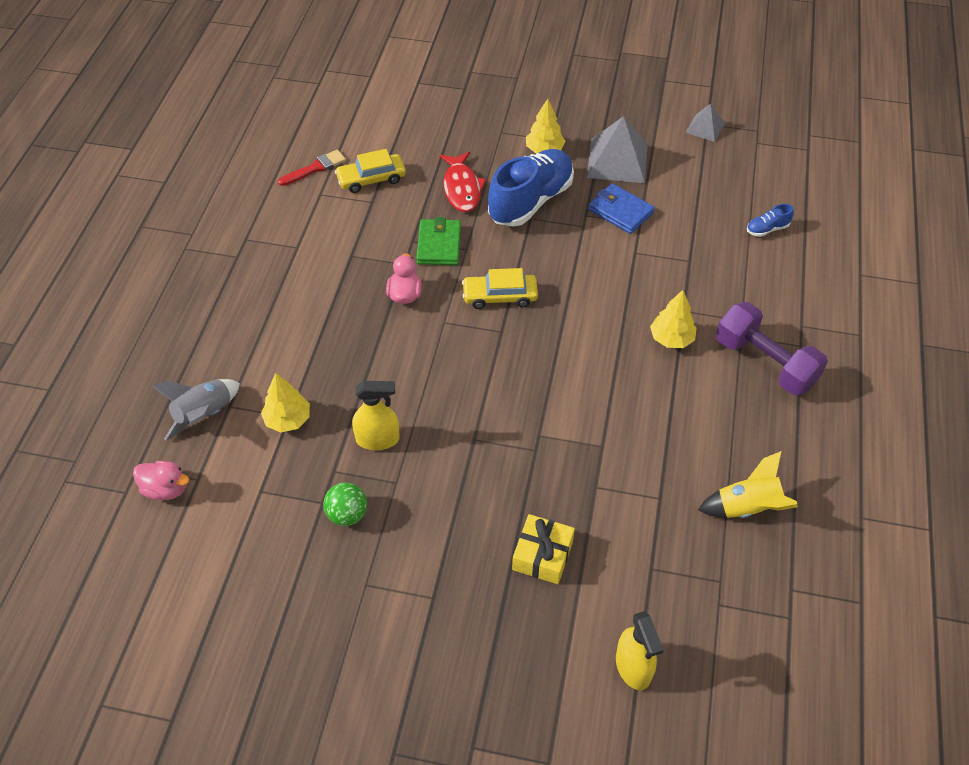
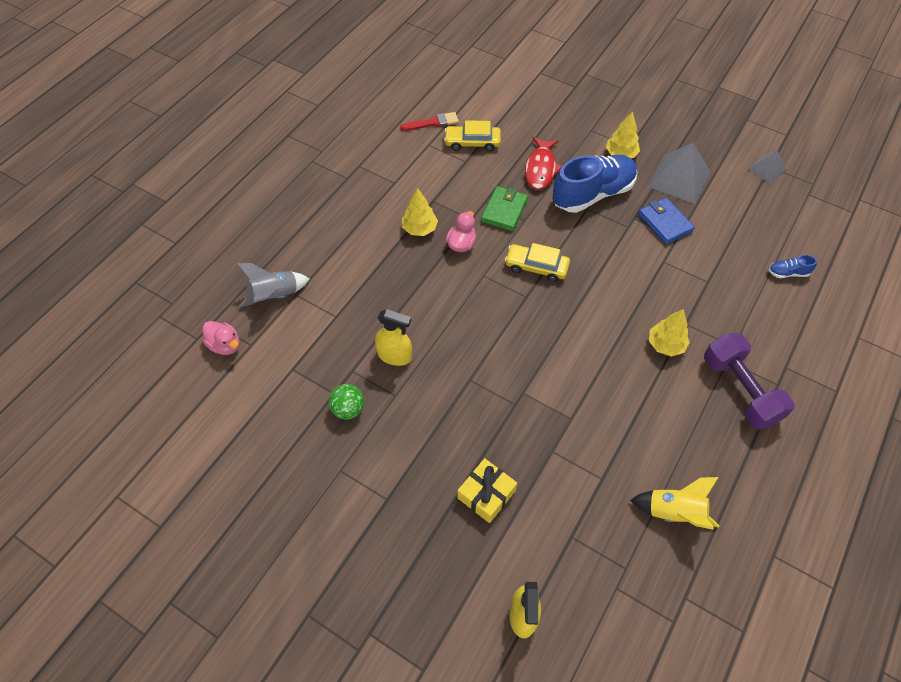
camera: 20 degrees right, 5 degrees up
yellow tree [261,373,310,432] -> yellow tree moved to [402,188,438,236]

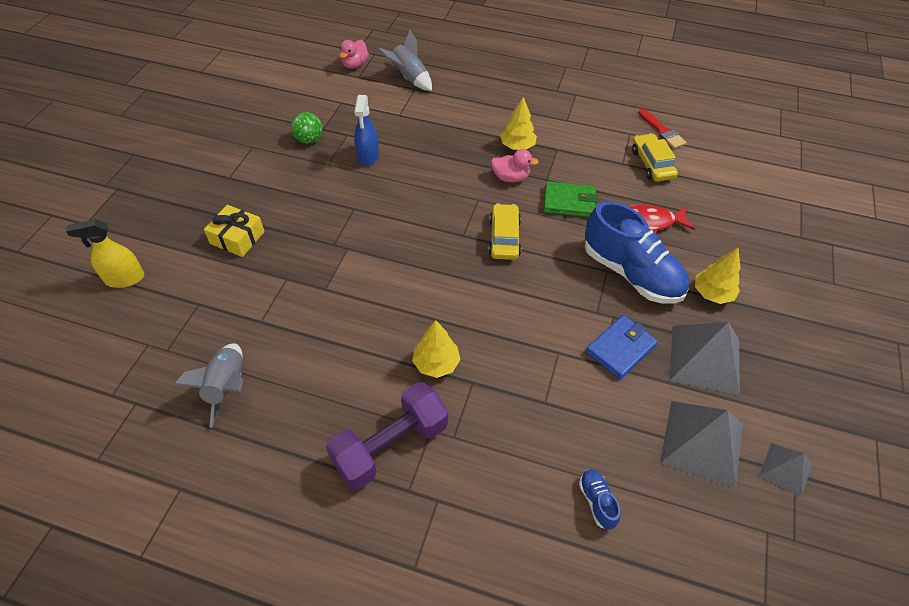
camera: 75 degrees right, 5 degrees down
yellow spray bottle [375,309,412,366] -> blue spray bottle [354,95,379,167]
yellow rocket [630,477,719,530] -> grey rocket [174,343,244,428]
none -> grey pyramid [660,401,743,489]

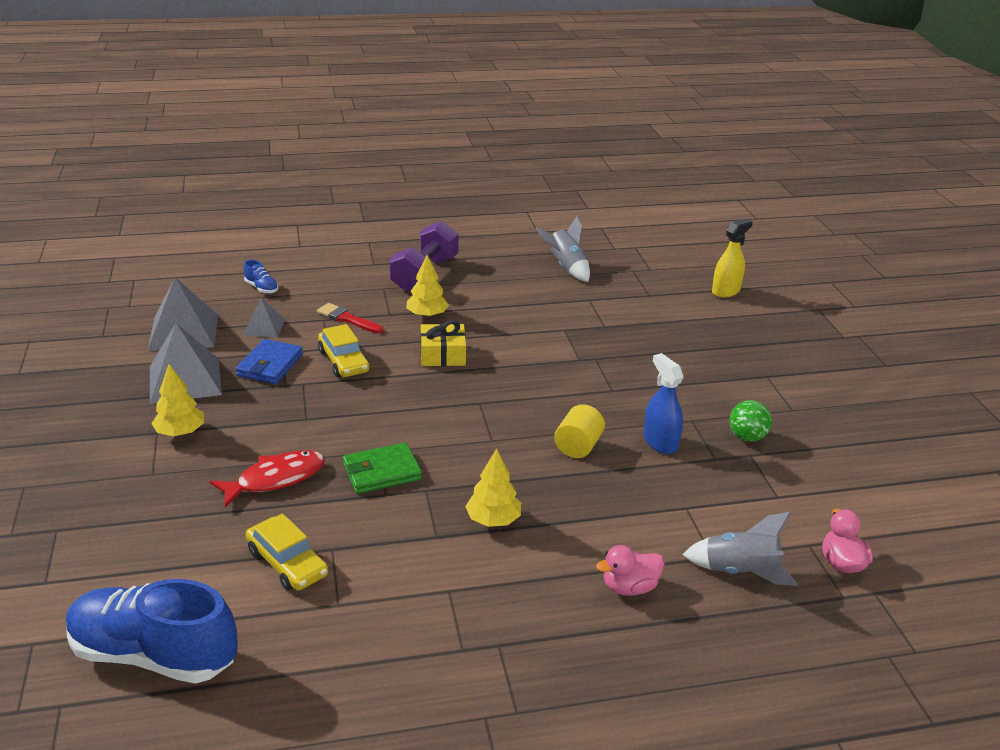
camera: 150 degrees right, 20 degrees down
yellow gift [204,205,265,257] -> yellow gift moved to [421,321,466,366]
yellow car [488,203,521,260] -> yellow car moved to [318,324,369,377]
pink duck [491,149,539,182] -> pink duck moved to [596,545,664,596]
blue shoe [585,201,689,304] -> blue shoe moved to [66,579,238,684]
red brush [639,109,686,149] -> red brush moved to [317,303,384,334]
grey pyramid [759,443,812,498] -> grey pyramid moved to [243,298,285,337]
none -> yellow cylinder [554,404,605,458]

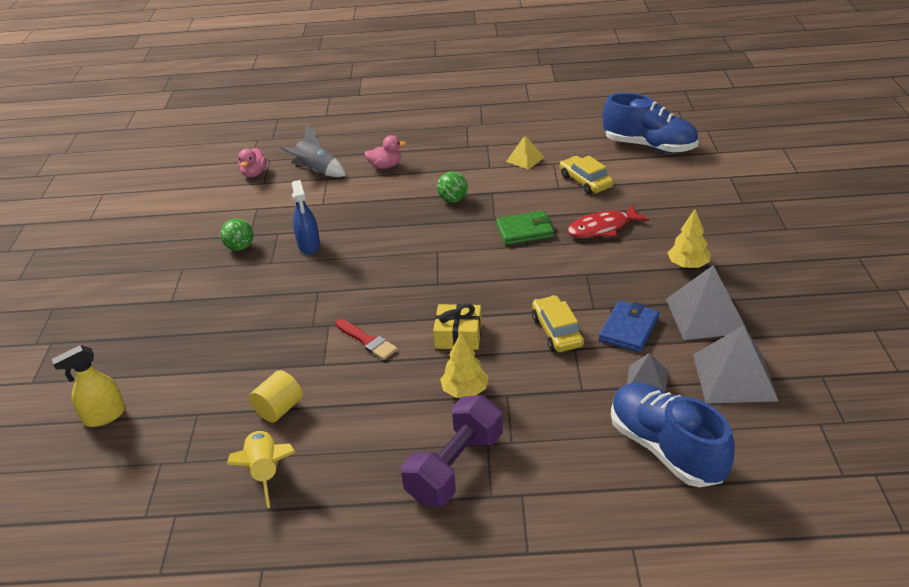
camera: 165 degrees left, 5 degrees up
blue shoe [244,260,278,294] -> blue shoe [611,383,735,487], size x2.42
red brush [317,303,384,334] -> red brush moved to [335,319,398,360]
yellow tree [465,448,521,527] -> green ball [437,171,468,203]
grey rocket [536,216,590,282] -> yellow rocket [227,430,296,508]
yellow cylinder [554,404,605,458] -> yellow cylinder moved to [249,370,303,423]
none -> yellow pyramid [506,136,545,170]

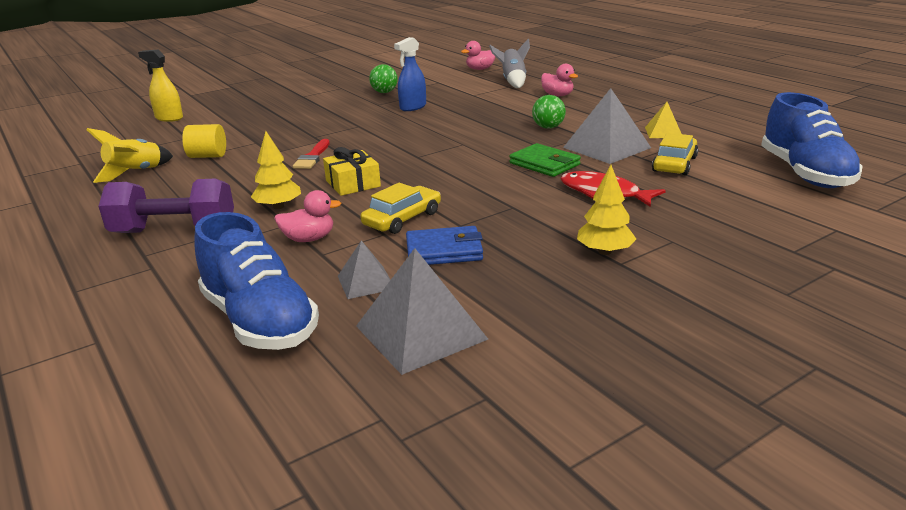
camera: 55 degrees right, 10 degrees down
blue shoe [611,383,735,487] -> blue shoe turned 120 degrees clockwise [194,212,319,350]
grey pyramid [666,265,747,340] -> grey pyramid moved to [563,88,651,164]
none -> pink duck [274,190,341,242]

